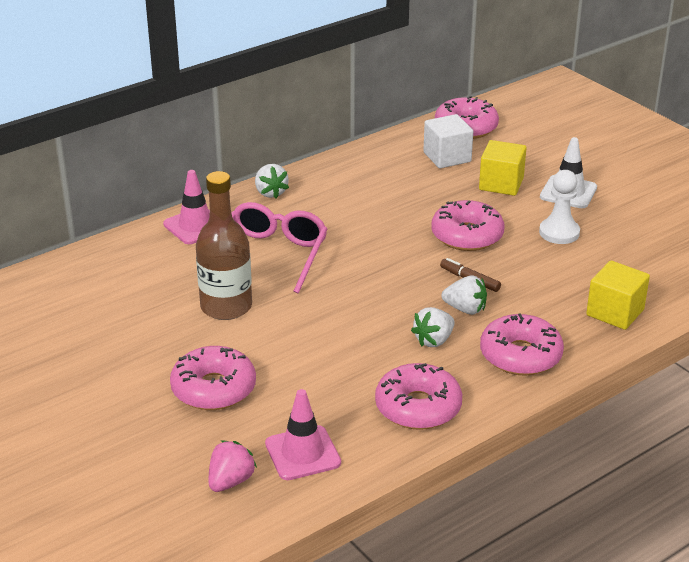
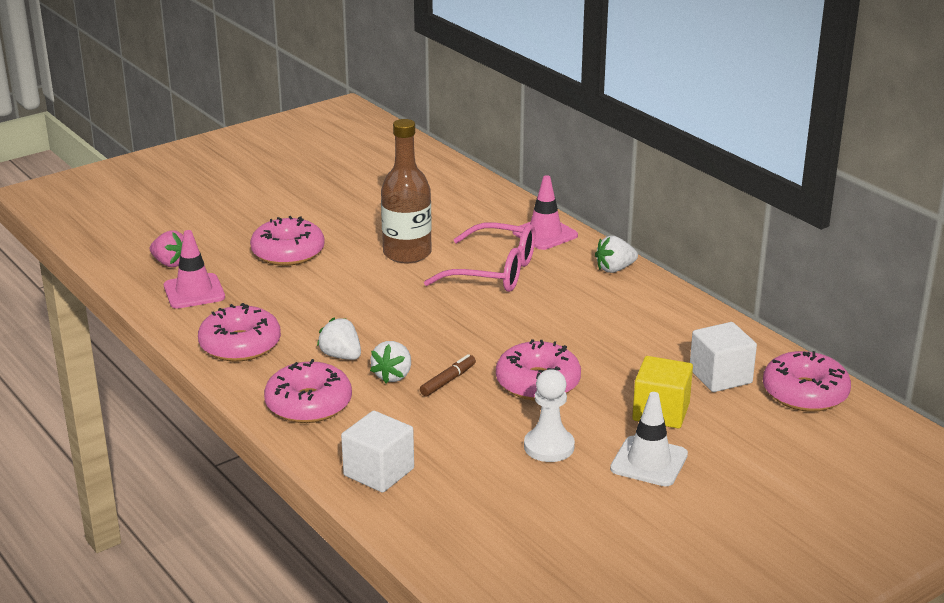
camera: 90 degrees right, 5 degrees down
yellow cube [586,261,650,330] -> white cube [341,411,414,493]

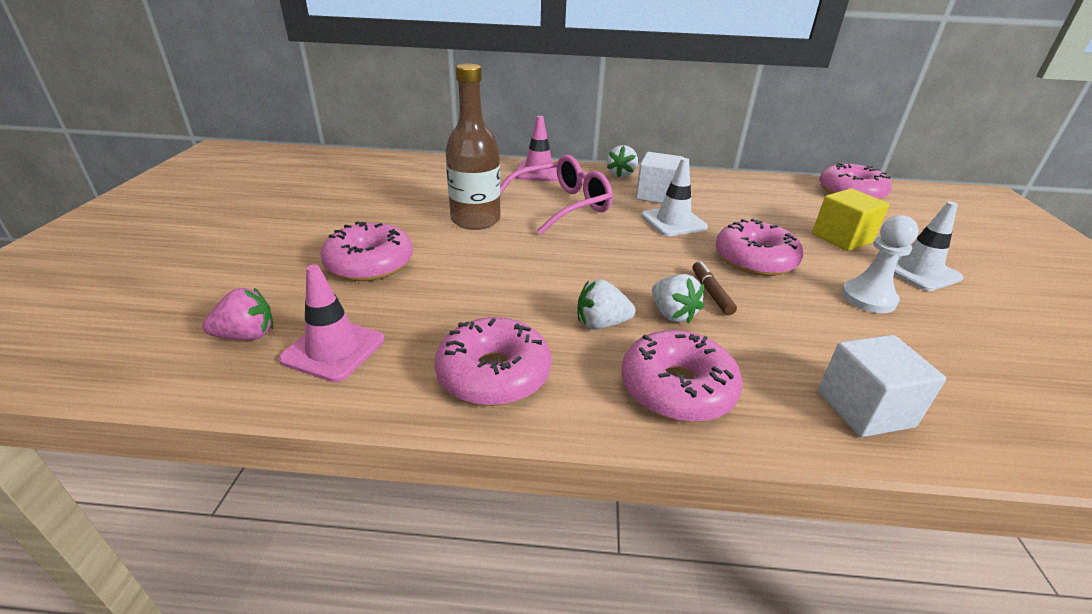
camera: 50 degrees left, 5 degrees up
white cube [690,322,757,392] -> white cube moved to [636,152,684,204]
none -> white traffic cone [641,158,708,236]

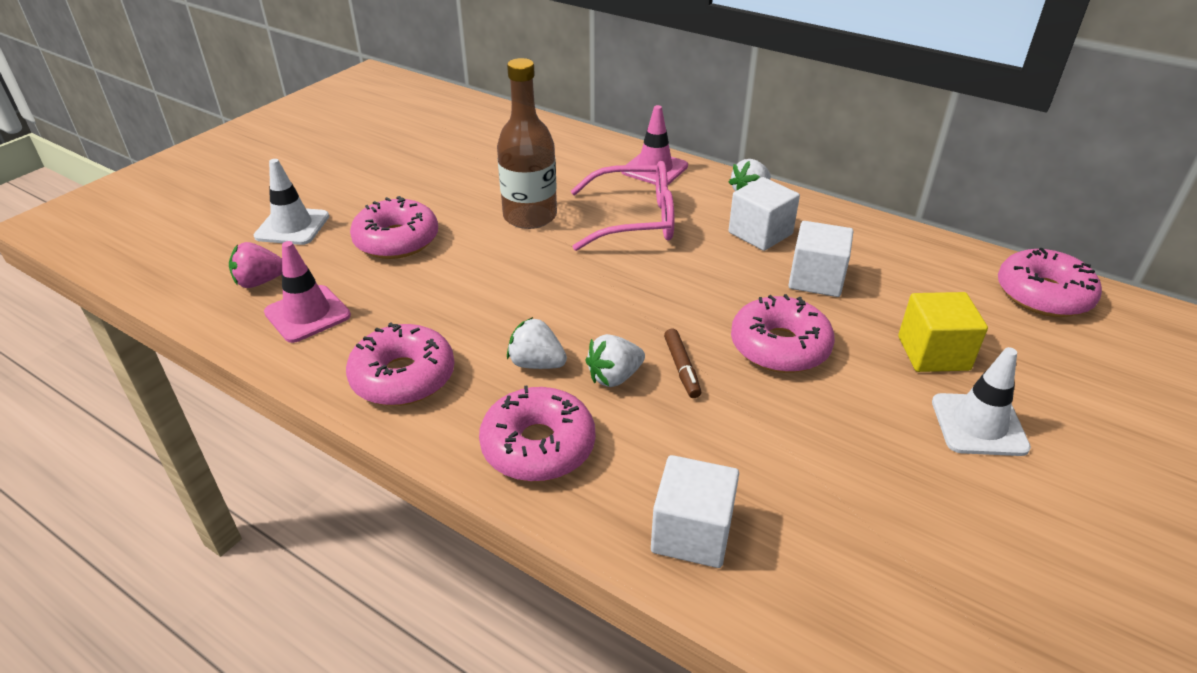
camera: 30 degrees right, 5 degrees up
pink strawberry [202,288,273,340] -> pink strawberry turned 150 degrees clockwise [229,242,282,288]
white traffic cone [641,158,708,236] -> white traffic cone moved to [254,159,329,245]
white strawberry [652,274,704,323] -> white strawberry turned 60 degrees clockwise [585,334,645,387]
brown marker [692,261,737,315] -> brown marker turned 150 degrees clockwise [664,329,701,398]
white pawn [841,215,919,313] -> none
none -> white cube [788,221,853,297]

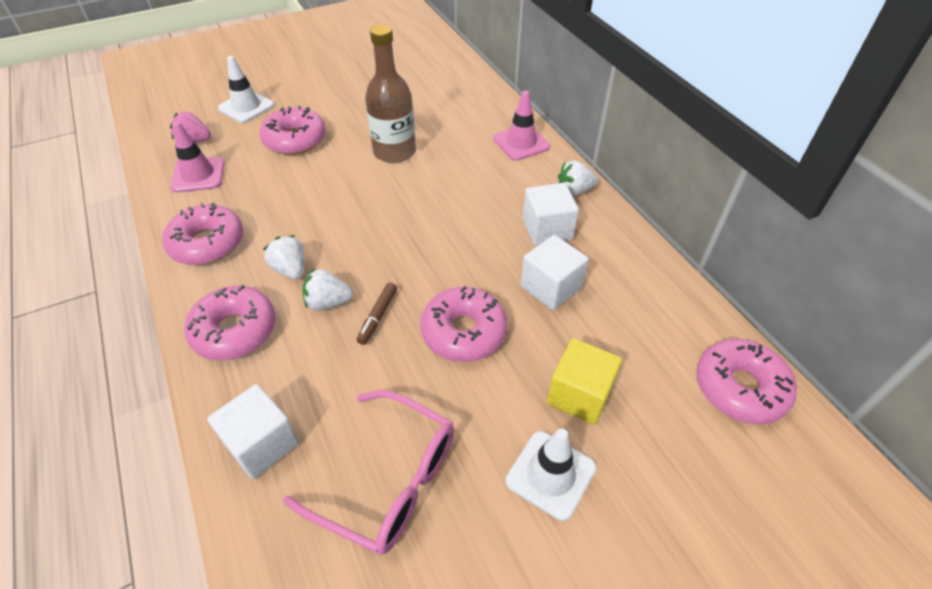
camera: 30 degrees right, 10 degrees up
pink glasses [571,161,674,251] -> pink glasses moved to [283,390,454,555]

